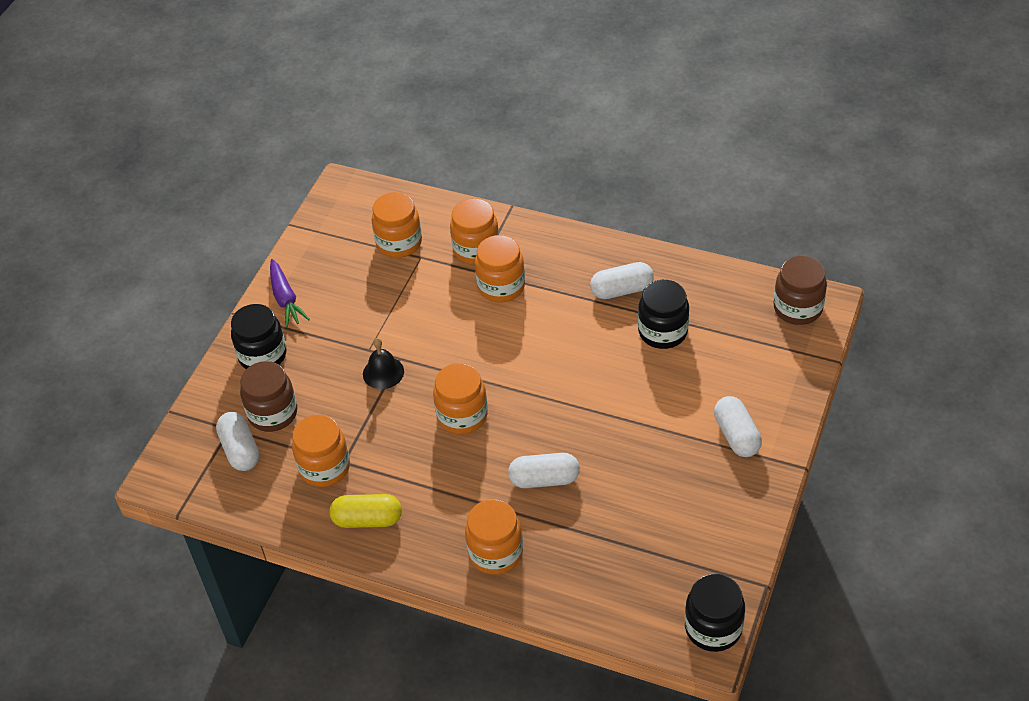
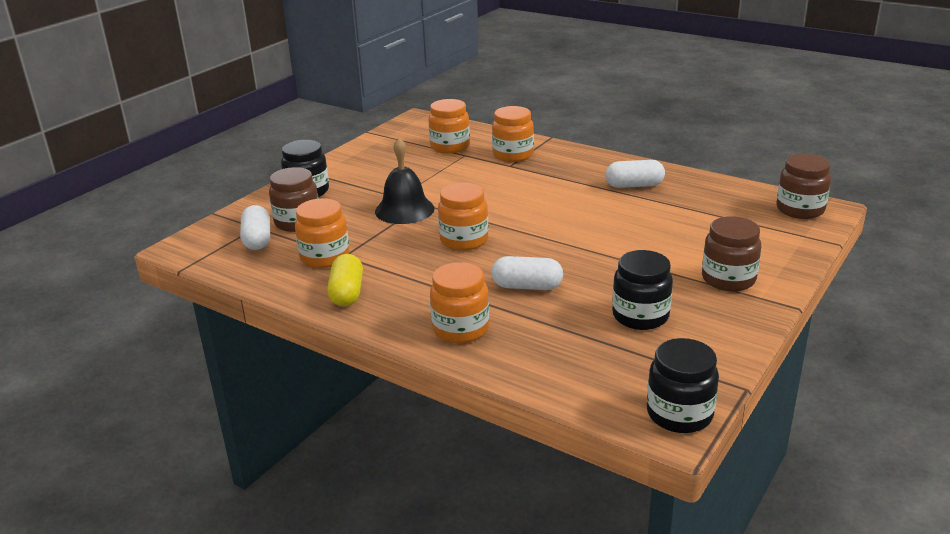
camera: 10 degrees right, 20 degrees down
purple carrot [270,259,310,328] -> none
yellow capsule [329,494,402,528] -> yellow capsule turned 75 degrees clockwise [327,254,363,306]
black bell [363,338,404,389] -> black bell [375,138,435,224], size x1.57
orange jar [475,235,525,303] -> none
black jar [638,280,689,349] -> black jar moved to [612,250,673,330]
white capsule [714,396,762,457] -> brown jar [702,216,761,291]

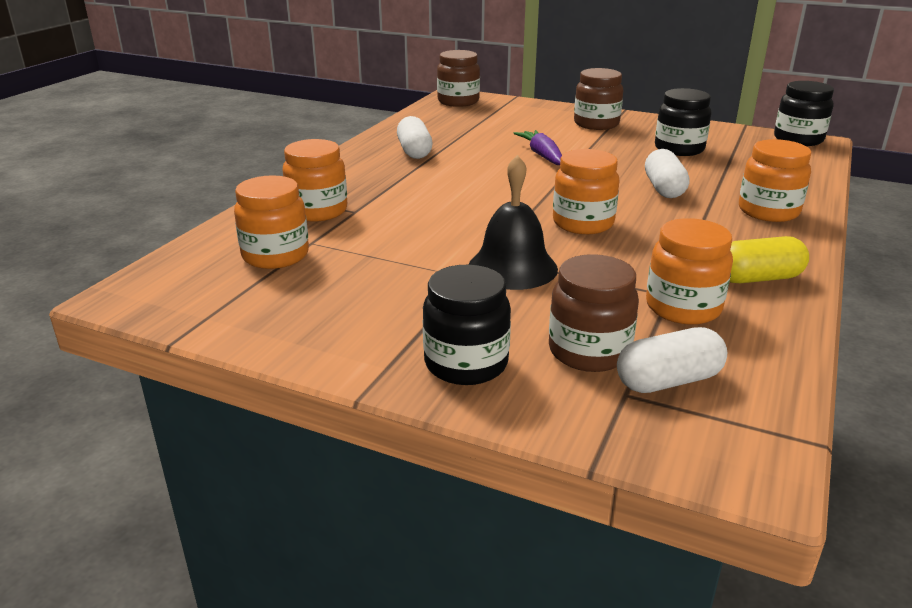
camera: 100 degrees left, 0 degrees up
none -> purple carrot [513,130,562,165]

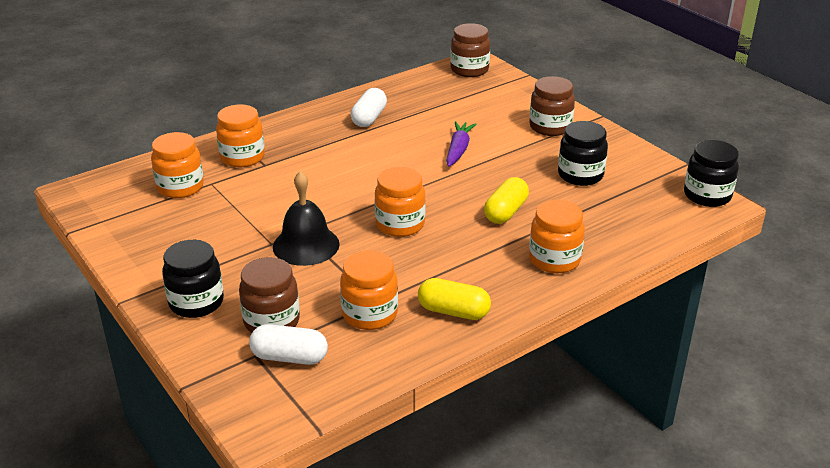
camera: 30 degrees right, 5 degrees up
white capsule [645,149,689,198] -> yellow capsule [484,177,529,224]

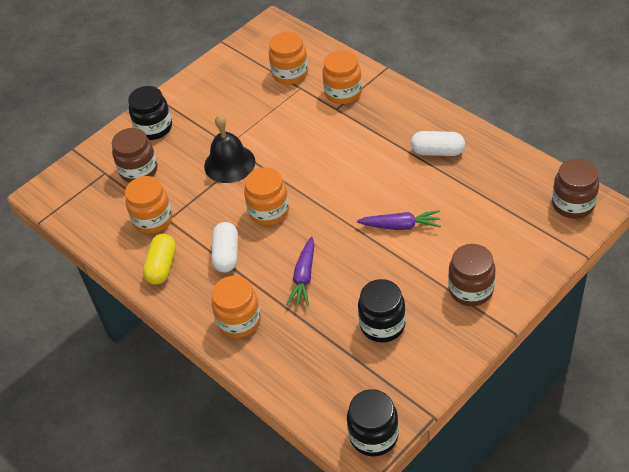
camera: 85 degrees right, 15 degrees up
white capsule [249,324,328,365] -> white capsule moved to [211,222,238,272]
yellow capsule [484,177,529,224] -> purple carrot [286,237,315,307]

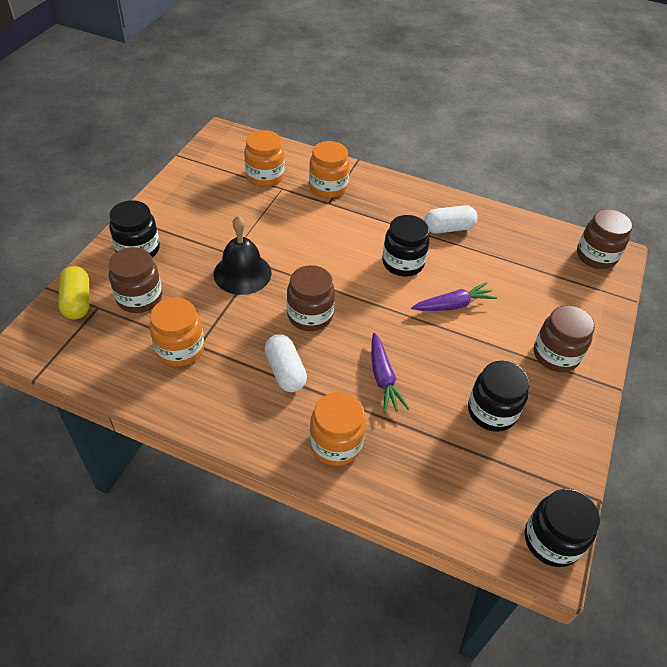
camera: 30 degrees left, 0 degrees up
yellow capsule [143,234,176,285] -> yellow capsule moved to [58,266,89,320]
orange jar [244,167,289,226] -> brown jar [287,265,335,331]
none -> black jar [382,215,429,277]

